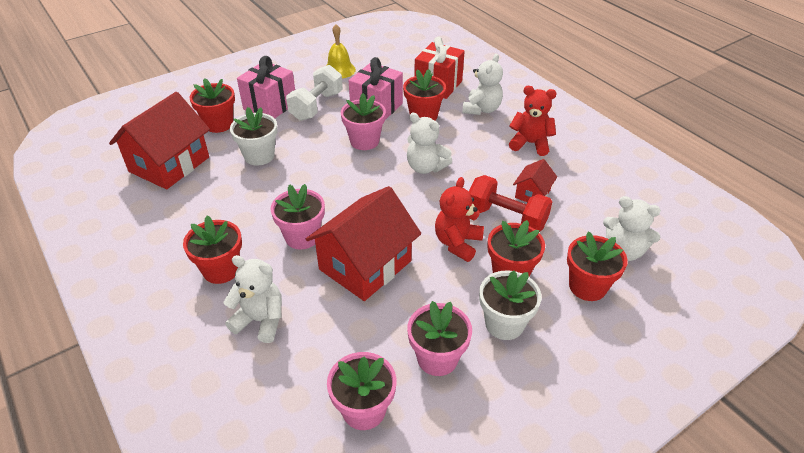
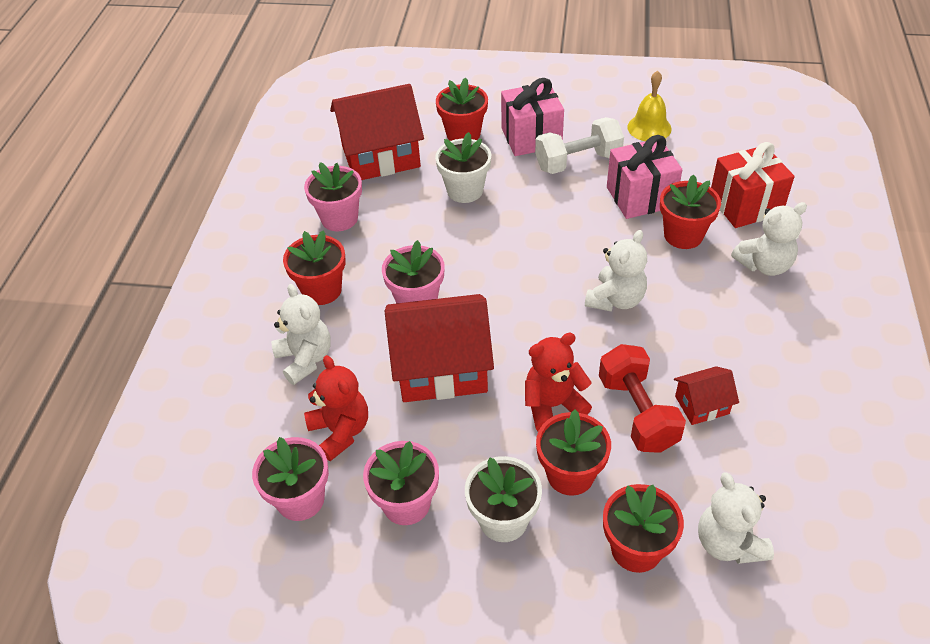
camera: 45 degrees right, 5 degrees up
pink flower pot [341,93,386,150] -> pink flower pot moved to [304,162,362,231]
white teddy bear [407,113,453,174] -> white teddy bear turned 135 degrees counterclockwise [585,230,647,311]
red teddy bear [509,86,557,156] -> red teddy bear moved to [304,355,368,461]

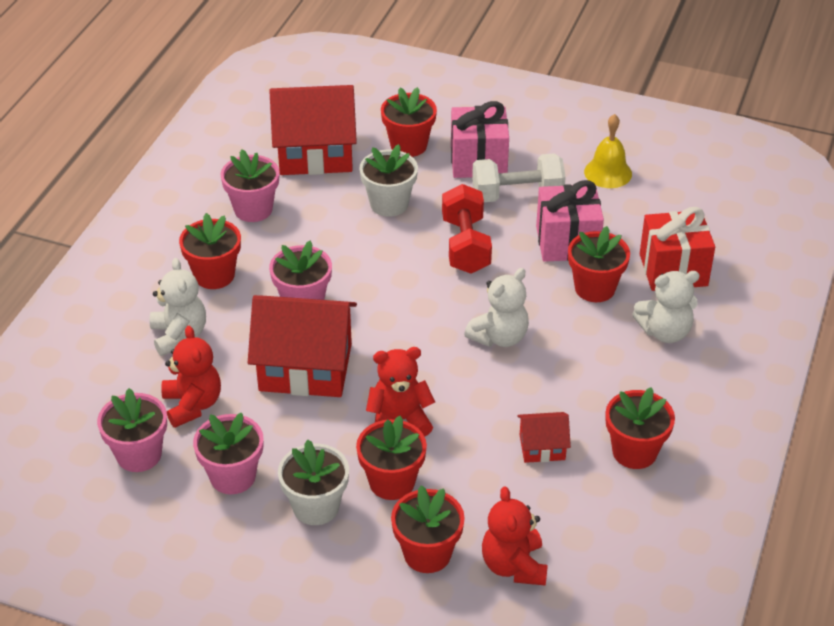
camera: 10 degrees right, 5 degrees down
red dumbbell [599,344,686,453] -> red dumbbell moved to [442,184,492,274]
white teddy bear [698,472,774,564] -> red teddy bear [482,486,548,586]
none -> red flower pot [606,387,675,469]

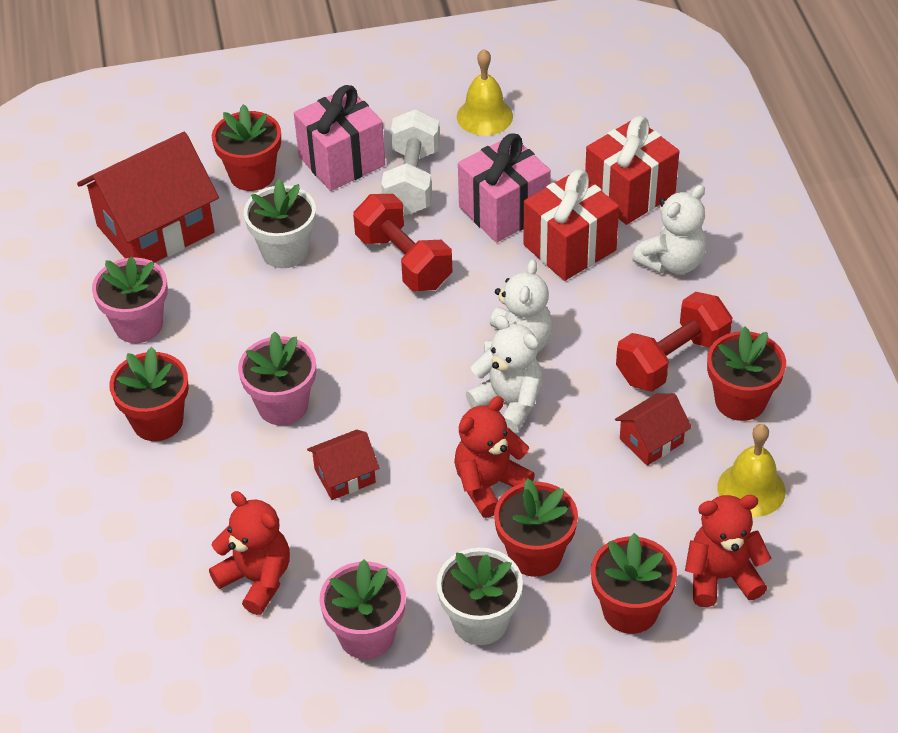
camera: 30 degrees left, 5 degrees up
pink flower pot [97,388,167,472] -> none
white teddy bear [150,258,206,356] -> white teddy bear moved to [466,315,543,433]
red house [248,295,357,397] -> red house [307,430,379,500], size x0.47
white dumbbell [472,153,566,202] -> white dumbbell turned 45 degrees counterclockwise [381,109,440,215]
red teddy bear [482,486,548,586] -> red teddy bear turned 120 degrees clockwise [685,495,771,607]
red flower pot [568,226,630,302] -> red gift [523,170,619,281]
none -> red dumbbell [616,292,733,392]
none -> yellow bell [717,424,786,517]

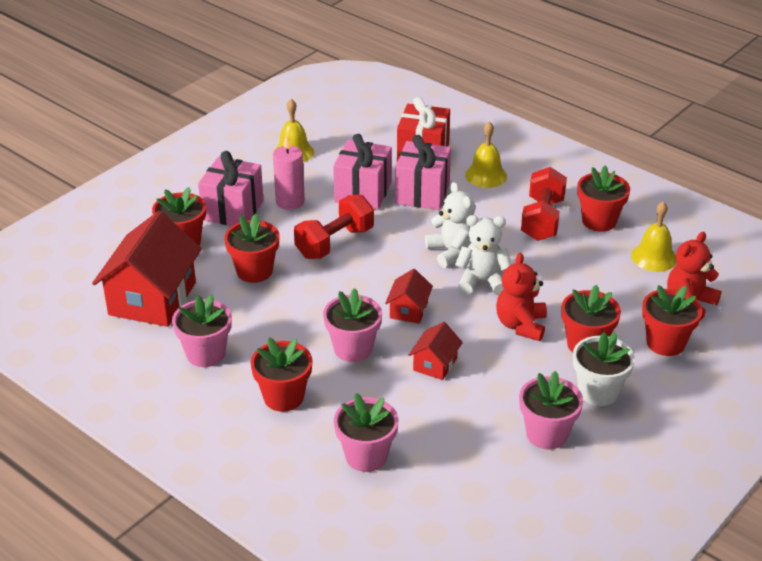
camera: 40 degrees left, 10 degrees down
red teddy bear [209,491,290,615] -> none
white flower pot [244,179,316,268] -> red flower pot [224,214,279,283]
red dumbbell [353,194,452,291] -> red dumbbell turned 60 degrees counterclockwise [294,194,374,259]
white dumbbell [381,109,440,215] -> pink candle [273,134,305,210]
red gift [523,170,619,281] -> pink gift [395,135,451,210]
red house [615,394,692,466] -> red house moved to [385,269,433,324]
white teddy bear [632,185,706,274] -> yellow bell [465,121,507,188]
none -> pink flower pot [334,393,398,472]

